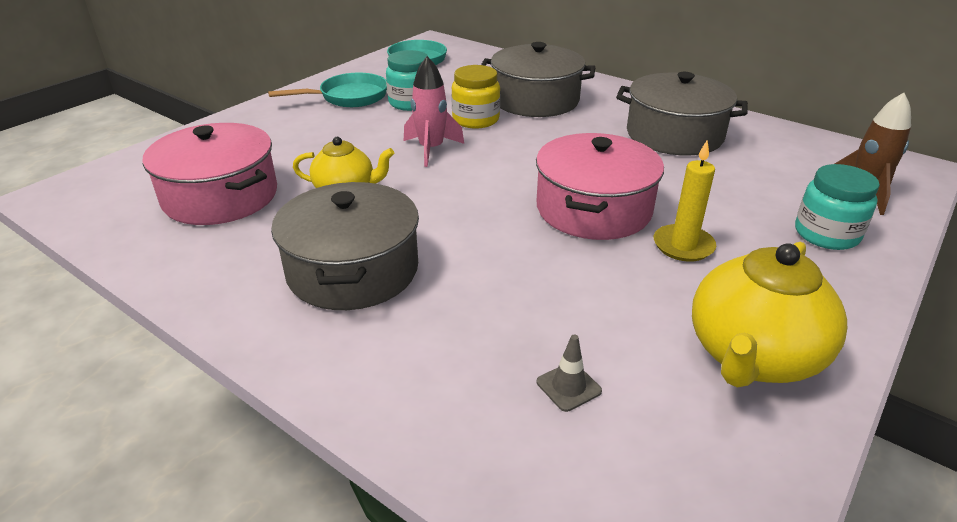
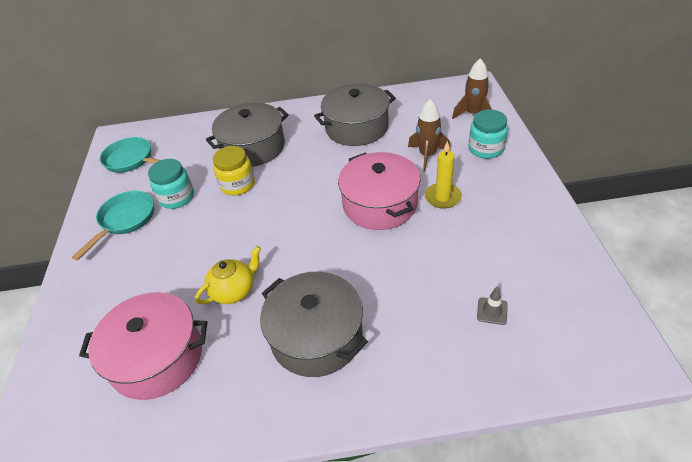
camera: 40 degrees left, 10 degrees up
pink rocket [404,56,464,167] -> none
yellow teapot [692,242,847,388] -> none
none -> brown rocket [408,99,451,172]

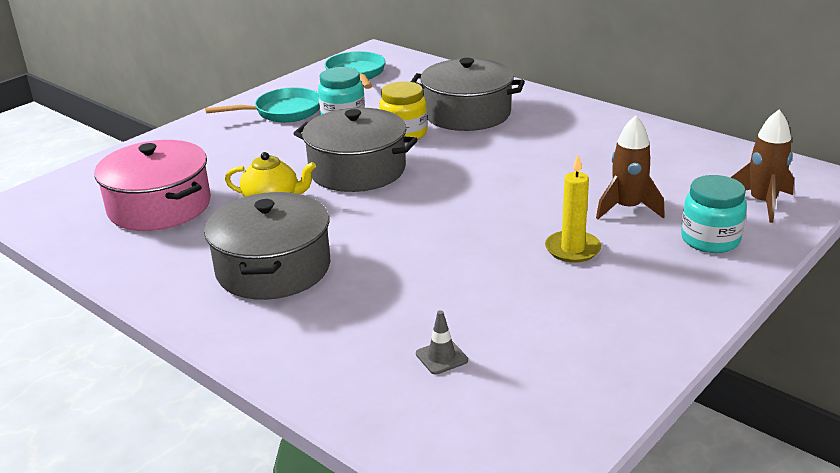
camera: 45 degrees right, 15 degrees down
grey pot [314,84,396,146] -> grey pot moved to [293,108,418,192]
pink pot [338,152,421,230] -> none

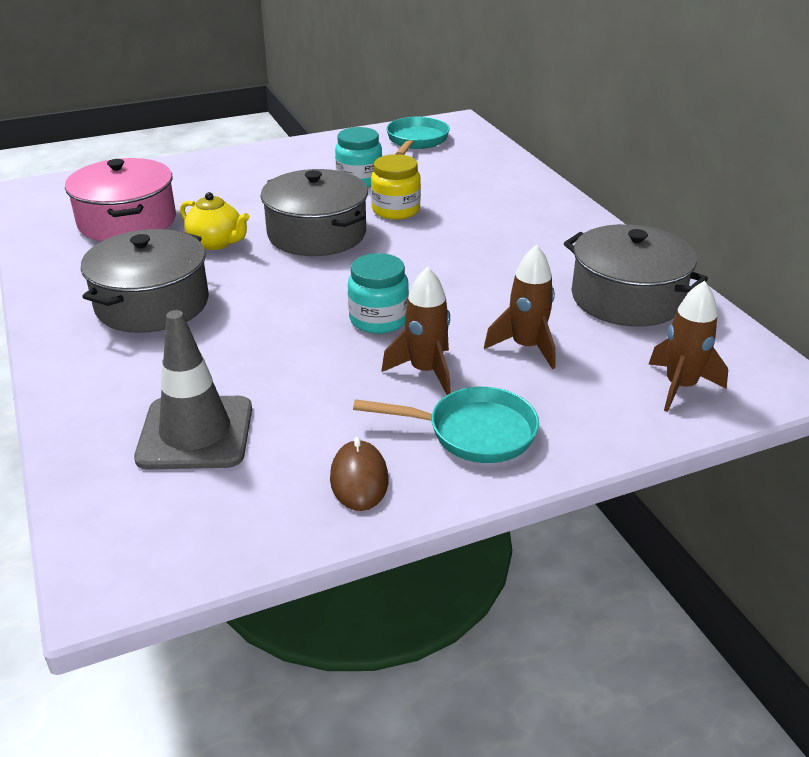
camera: 25 degrees right, 5 degrees up
turquoise pan [205,87,320,122] -> turquoise pan moved to [353,387,539,463]
grey pot [411,58,525,131] -> grey pot moved to [564,224,708,327]
grey traffic cone [416,310,468,375] -> grey traffic cone [134,310,252,469], size x2.45
yellow candle [545,155,601,263] -> brown rocket [382,267,451,395]
turquoise jar [681,175,747,253] -> turquoise jar moved to [348,253,409,334]
none -> brown mouse [330,437,388,511]

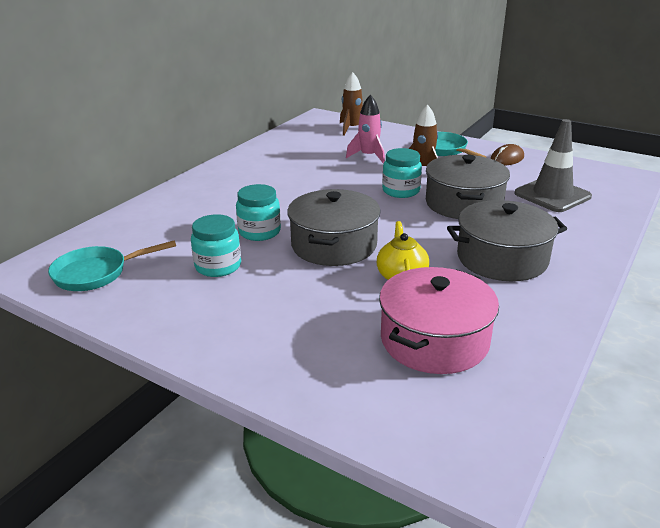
camera: 125 degrees left, 5 degrees down
yellow jar [371,154,421,220] -> turquoise jar [236,184,281,241]
brown rocket [484,245,556,369] -> pink rocket [346,95,385,164]
grey pot [564,224,708,327] -> grey pot moved to [426,155,510,219]

